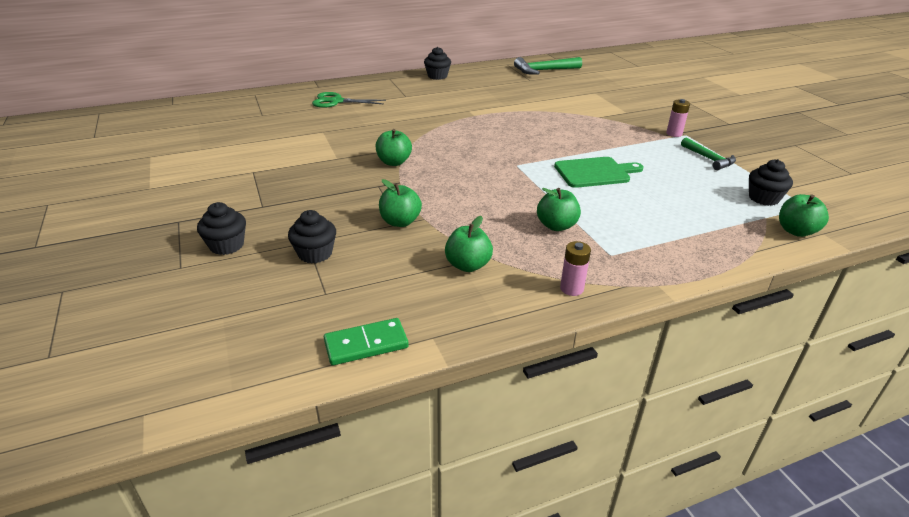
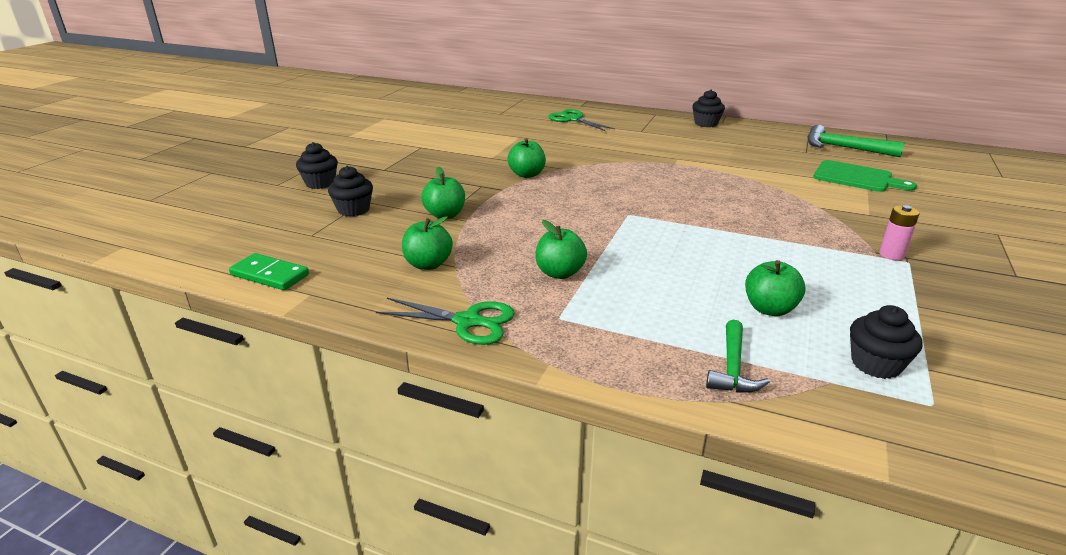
camera: 45 degrees right, 5 degrees down
green cutting board [554,157,643,188] -> green cutting board moved to [813,160,917,192]
pink battery [560,241,591,296] -> green scissors [376,298,515,345]
green hammer [681,137,736,170] -> green hammer moved to [706,320,770,393]
green apple [779,194,829,237] -> green apple moved to [745,260,806,316]

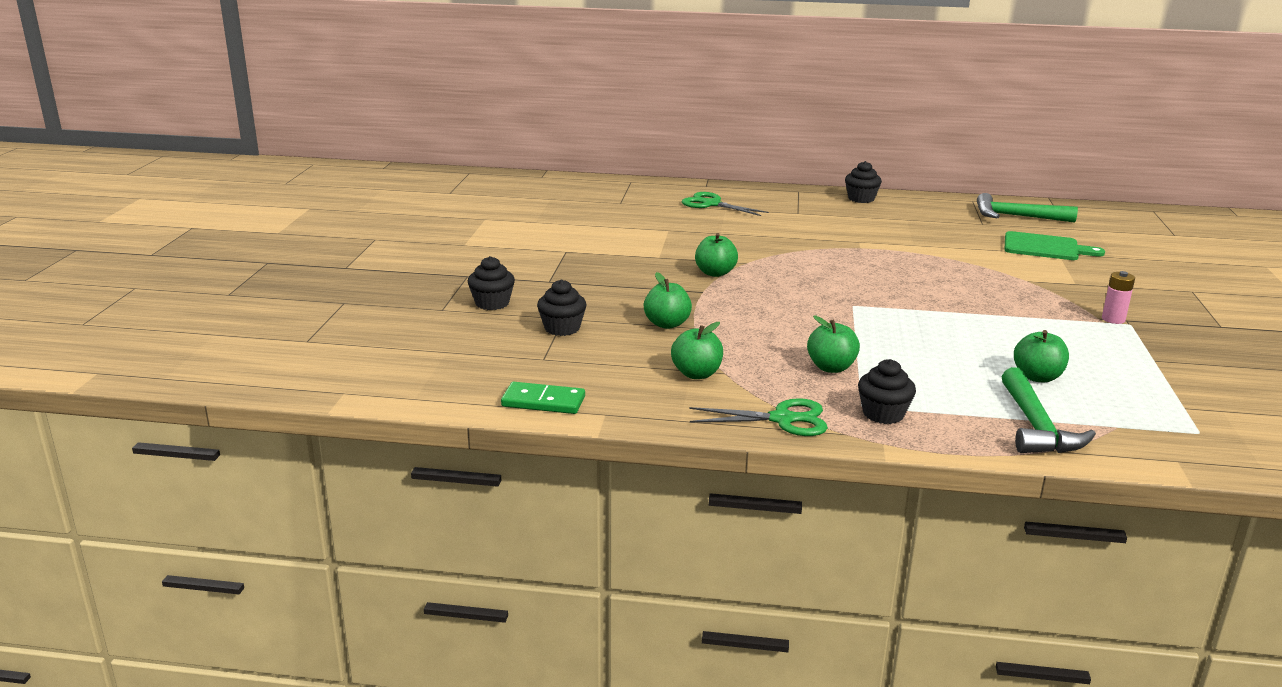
camera: 15 degrees left, 5 degrees down
green hammer [706,320,770,393] -> green hammer [1002,367,1096,453], size x1.53
black cupcake [850,305,923,379] -> black cupcake moved to [858,359,916,424]

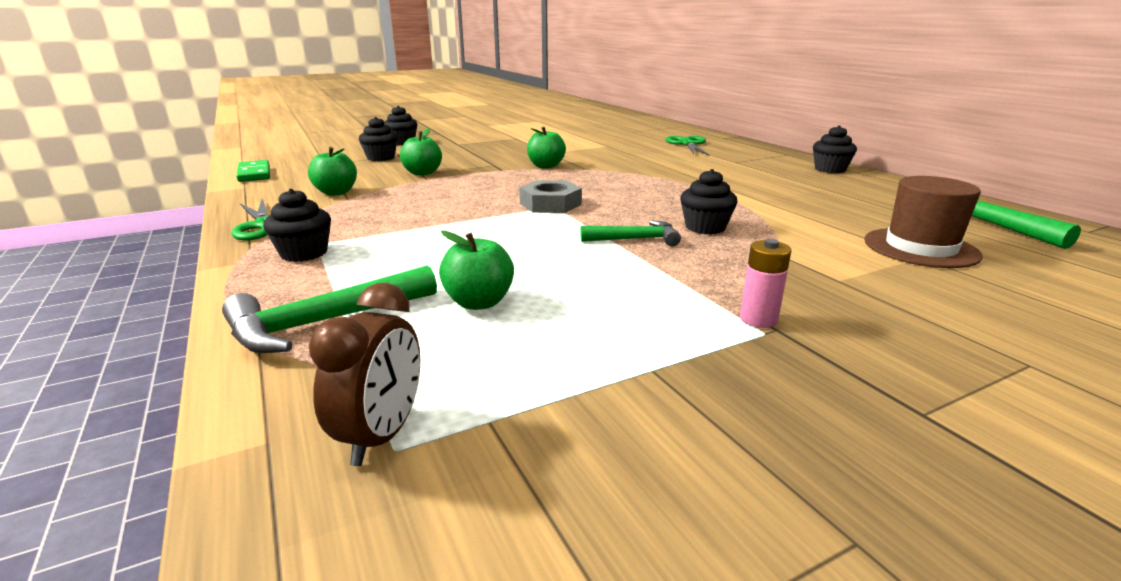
camera: 55 degrees right, 0 degrees up
green apple [807,315,860,373] -> none
green cutting board [1005,231,1105,260] -> brown hat [864,176,983,268]
none -> brown clock [309,283,420,466]
none -> grey nut [519,180,582,213]
none -> green hammer [580,220,681,246]
none -> black cupcake [680,169,738,234]

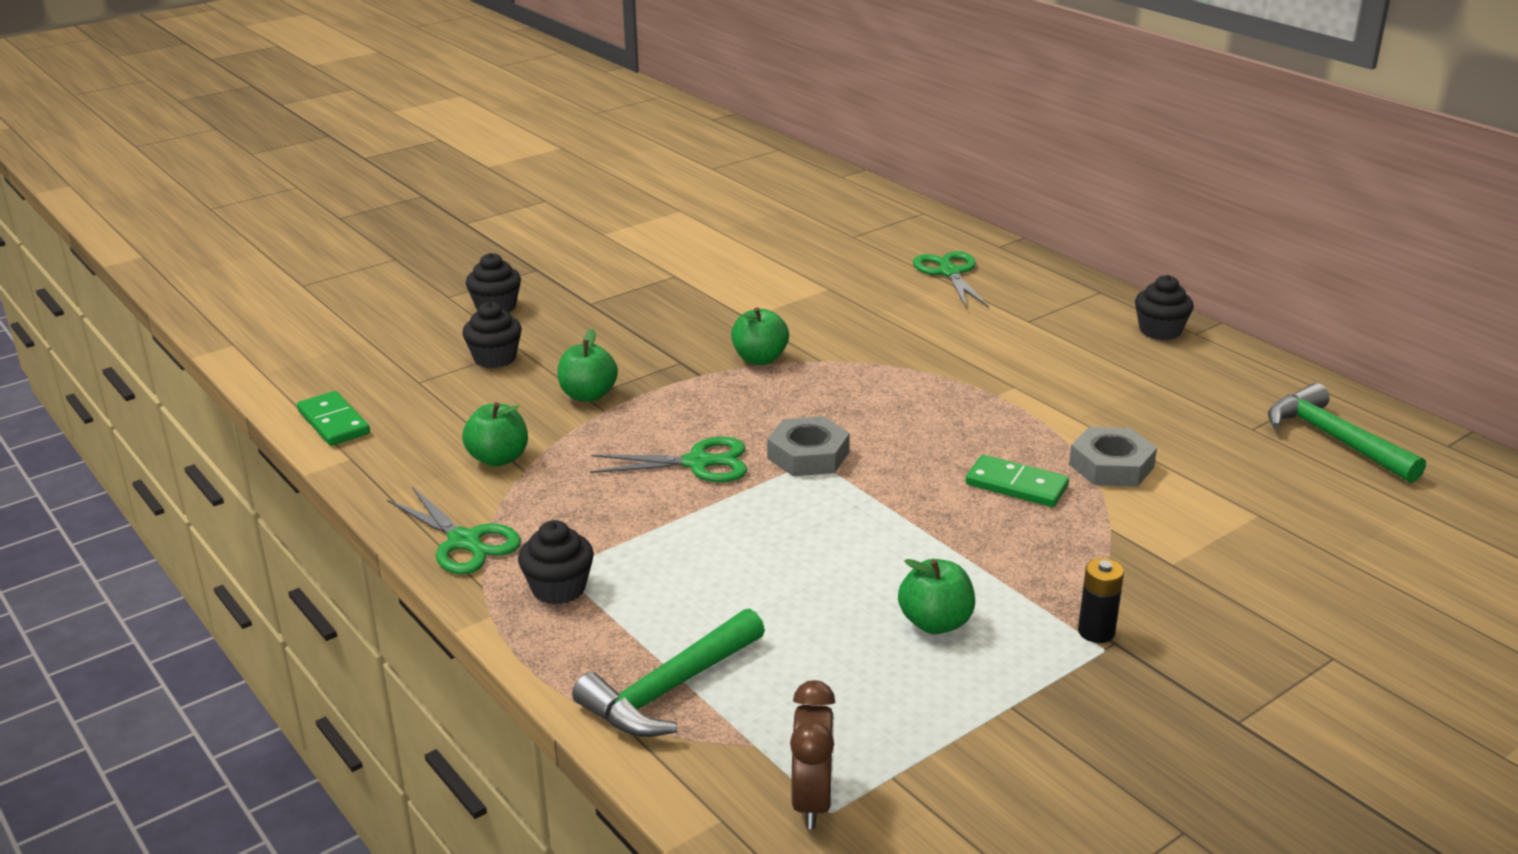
camera: 10 degrees left, 5 degrees up
green apple [439,231,514,310] -> green apple moved to [898,559,975,634]
green hammer [580,220,681,246] -> none
black cupcake [680,169,738,234] -> green domino [965,455,1069,507]
pink battery [740,239,792,328] -> black battery [1078,558,1124,643]
brown hat [864,176,983,268] -> none
none -> green scissors [590,437,747,482]
none -> grey nut [1069,427,1157,487]

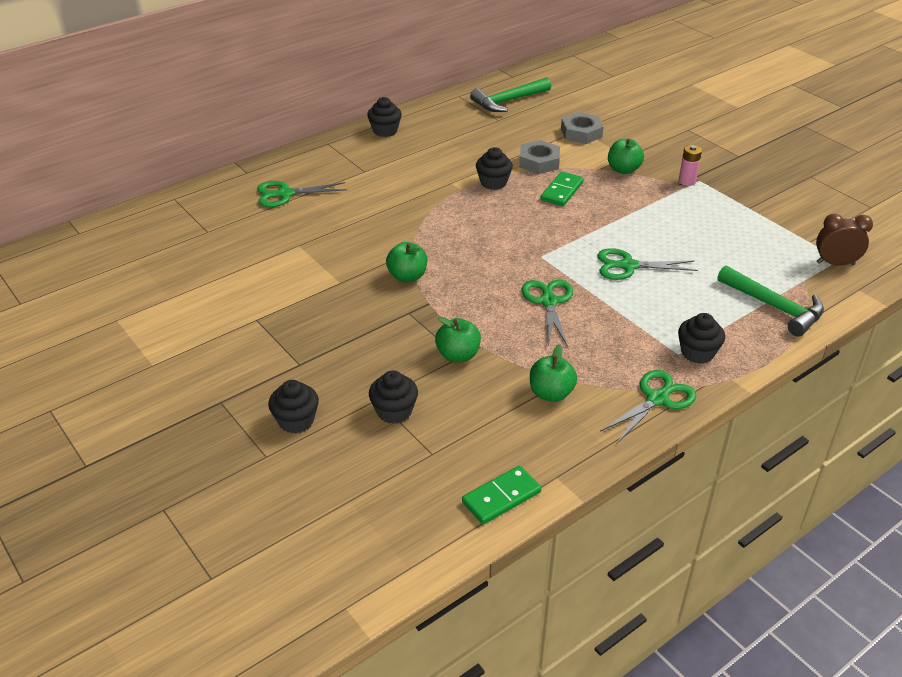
camera: 90 degrees left, 10 degrees up
grey nut [767,416,850,476] -> grey nut moved to [561,112,604,144]
green apple [898,559,975,634] -> green apple moved to [608,139,644,174]
black battery [1078,558,1124,643] -> pink battery [679,145,702,186]
none -> black cupcake [476,147,513,190]
none -> green scissors [598,248,698,280]

